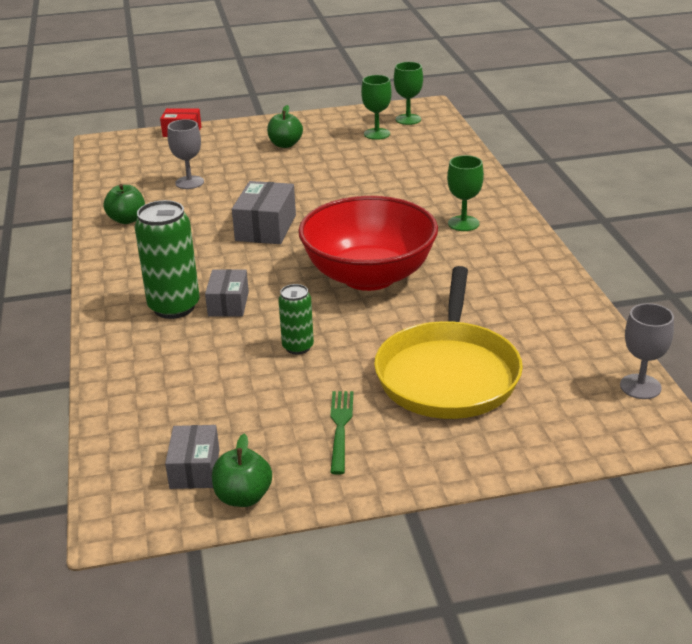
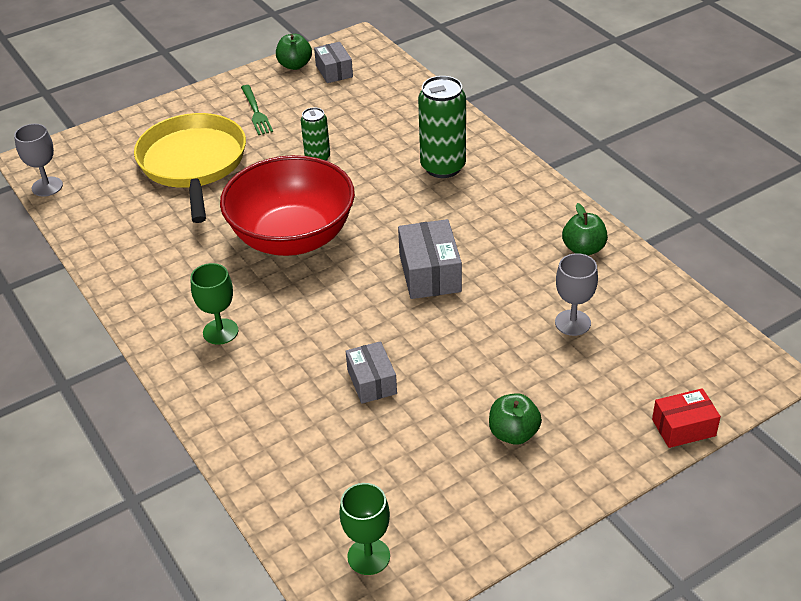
camera: 160 degrees right, 10 degrees up
grey box [205,269,249,317] -> grey box moved to [346,341,397,404]
green goblet [361,75,392,140] -> none

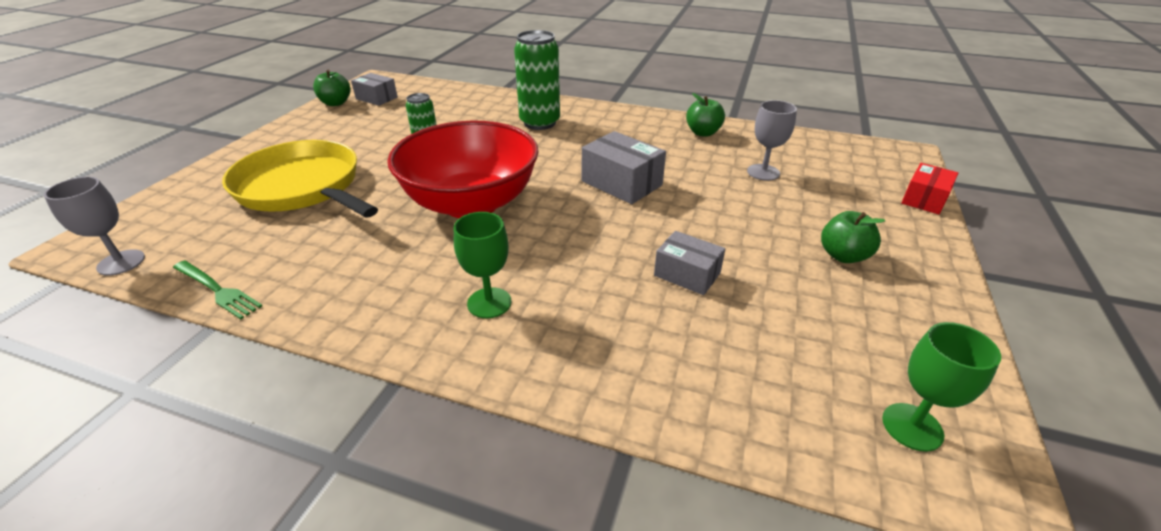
camera: 40 degrees left, 5 degrees down
green fork [241,85,273,135] -> green fork moved to [173,260,262,320]

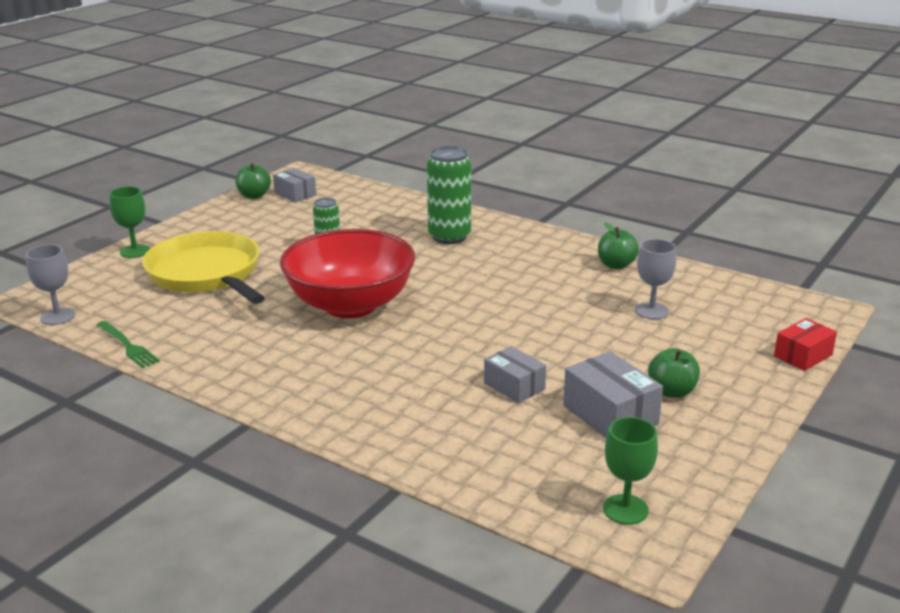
camera: 15 degrees right, 10 degrees down
green goblet [454,212,512,318] -> green goblet moved to [109,187,150,258]
grey box [582,131,666,204] -> grey box moved to [563,351,663,438]

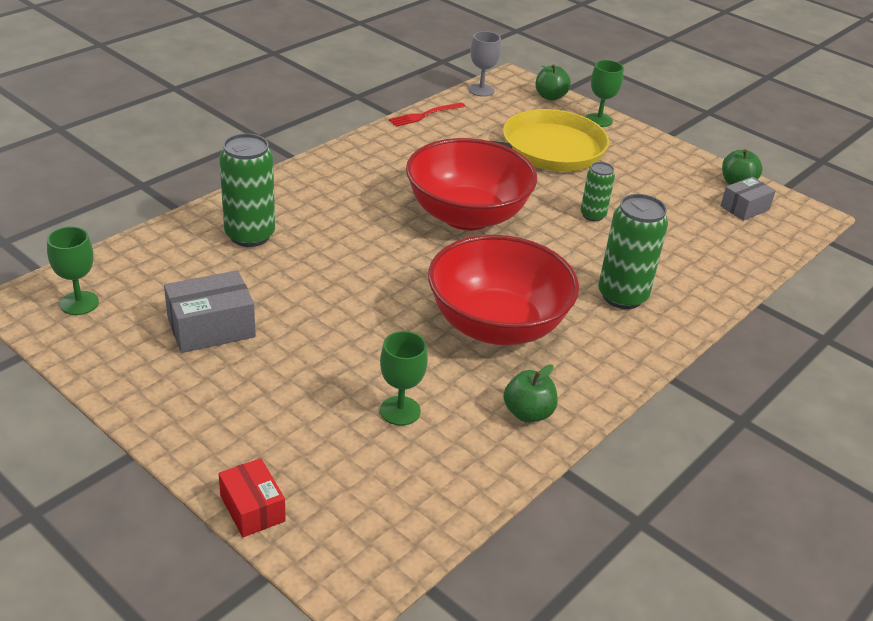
camera: 95 degrees right, 10 degrees up
green fork [97,321,160,368] -> red fork [389,102,465,127]
grey box [484,346,546,403] -> none
grey goblet [635,239,676,319] -> green goblet [380,331,428,426]
green apple [648,348,700,398] -> green apple moved to [536,64,571,101]
none -> green can [219,133,275,247]
none -> red bowl [428,235,579,345]

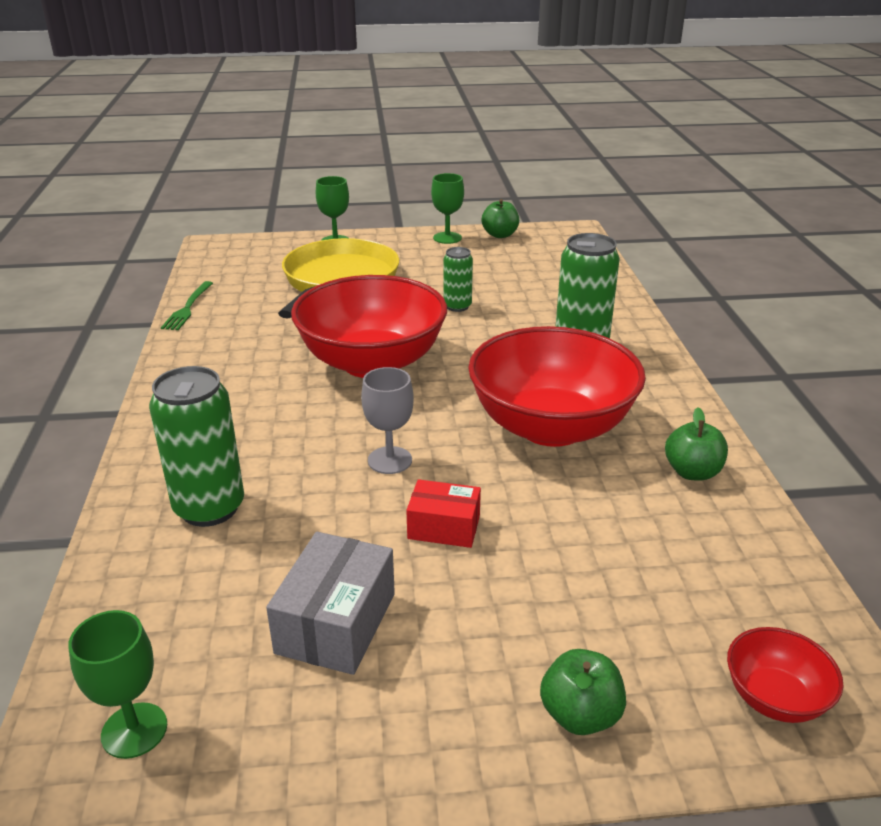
camera: 45 degrees left, 5 degrees down
red box [218,458,286,537] -> red box moved to [406,479,481,548]
green goblet [380,331,428,426] -> green goblet moved to [431,173,464,244]
red fork [389,102,465,127] -> green fork [161,281,213,330]
grey goblet [468,31,501,97] -> grey goblet moved to [361,367,414,474]
green apple [536,64,571,101] -> green apple moved to [540,649,626,735]
grey box [721,176,776,221] -> none
none -> red bowl [727,627,843,723]

